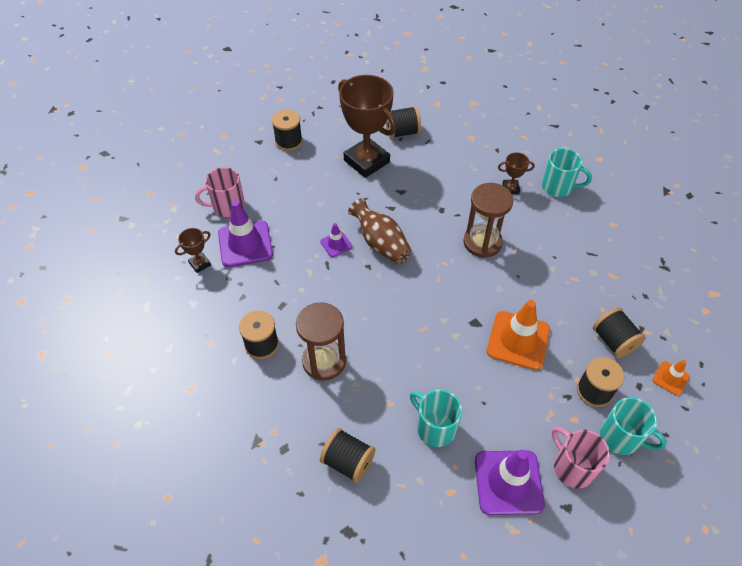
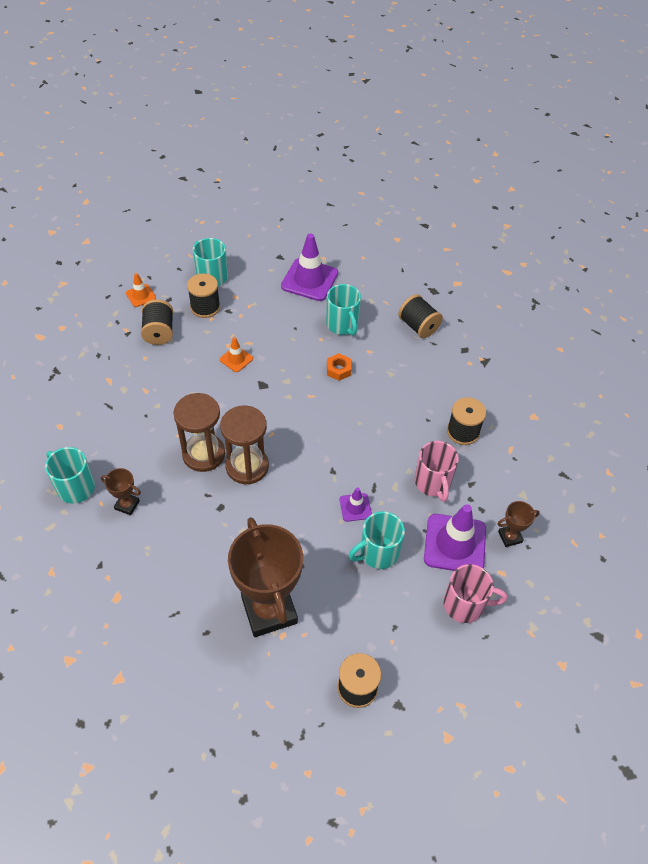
camera: 160 degrees left, 0 degrees up
brown hourglass [296,302,346,381] -> brown hourglass moved to [220,406,269,485]
brown vase [348,198,412,264] -> none
black spool [386,106,421,138] -> none
orange traffic cone [487,300,550,370] -> orange traffic cone [220,337,253,372], size x0.50
pink mug [552,426,610,488] -> pink mug moved to [415,441,459,502]
none -> orange nut [327,353,351,381]
none -> turquoise mug [349,511,405,569]

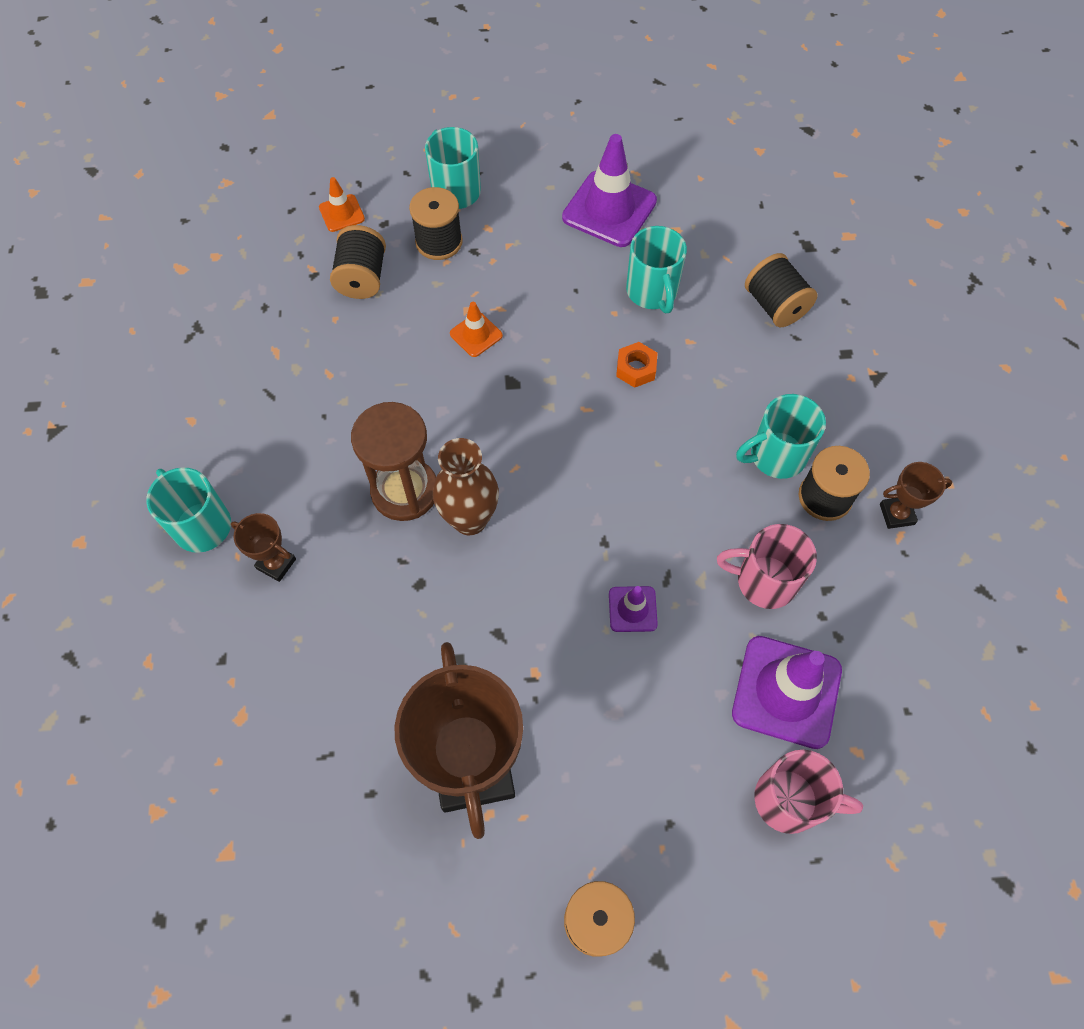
camera: 10 degrees right, 10 degrees up
brown hourglass [220,406,269,485] -> brown vase [433,438,499,535]
turquoise mug [349,511,405,569] -> turquoise mug moved to [736,394,826,479]
pink mug [415,441,459,502] -> pink mug turned 105 degrees clockwise [717,524,817,609]
brown trophy [497,501,540,547] -> brown trophy moved to [880,462,952,529]

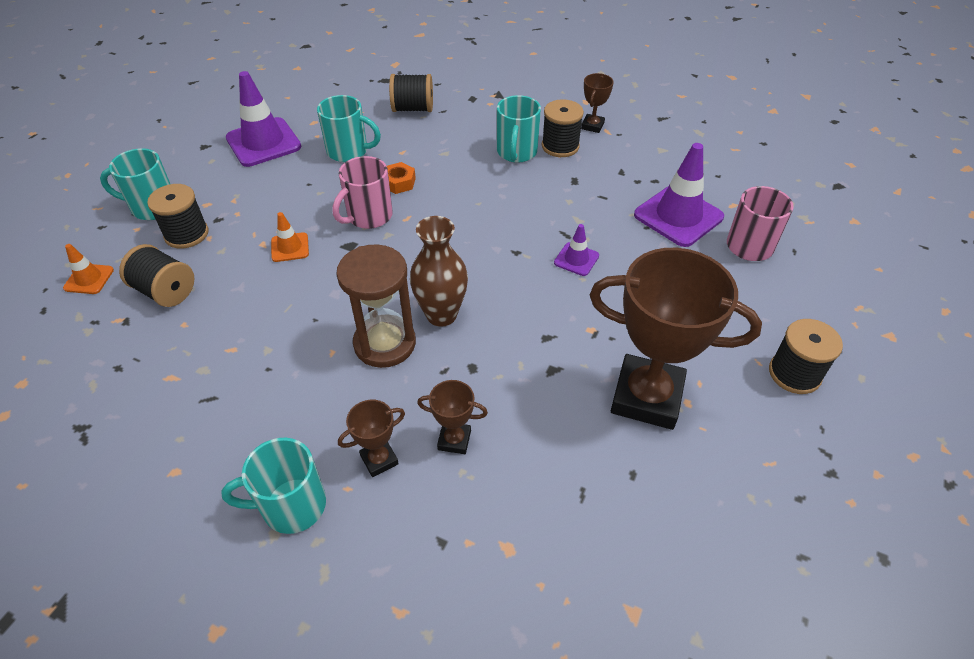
camera: 60 degrees left, 15 degrees down
pink mug [717,524,817,609] -> pink mug moved to [333,156,393,229]
none -> brown trophy [417,380,488,454]

